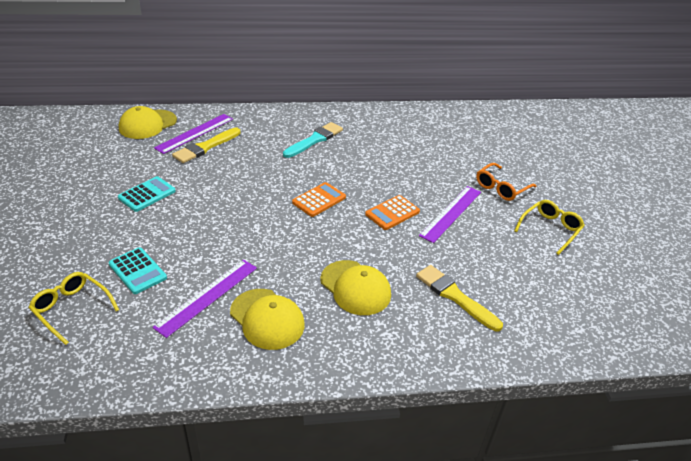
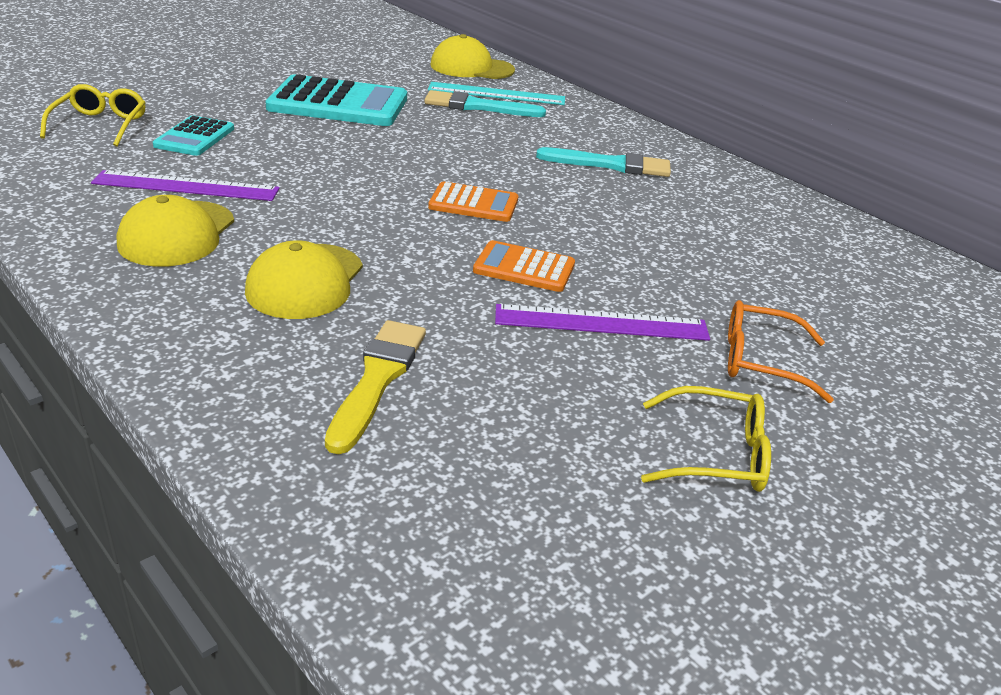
camera: 55 degrees right, 5 degrees down
turquoise calculator [118,176,176,212] -> turquoise calculator [266,74,407,126], size x1.83
purple ruler [154,114,233,154] -> turquoise ruler [428,82,565,105]
yellow brush [172,127,241,163] -> turquoise brush [424,90,546,117]

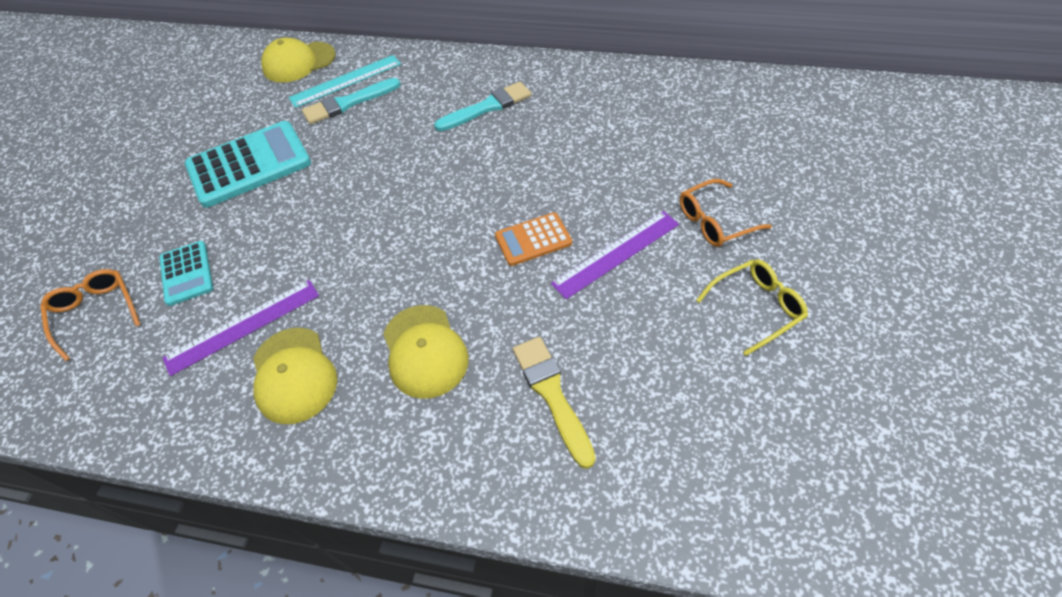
camera: 30 degrees left, 20 degrees up
yellow glasses [40,84,146,146] -> orange glasses [40,269,140,361]
orange calculator [428,182,518,222] -> none

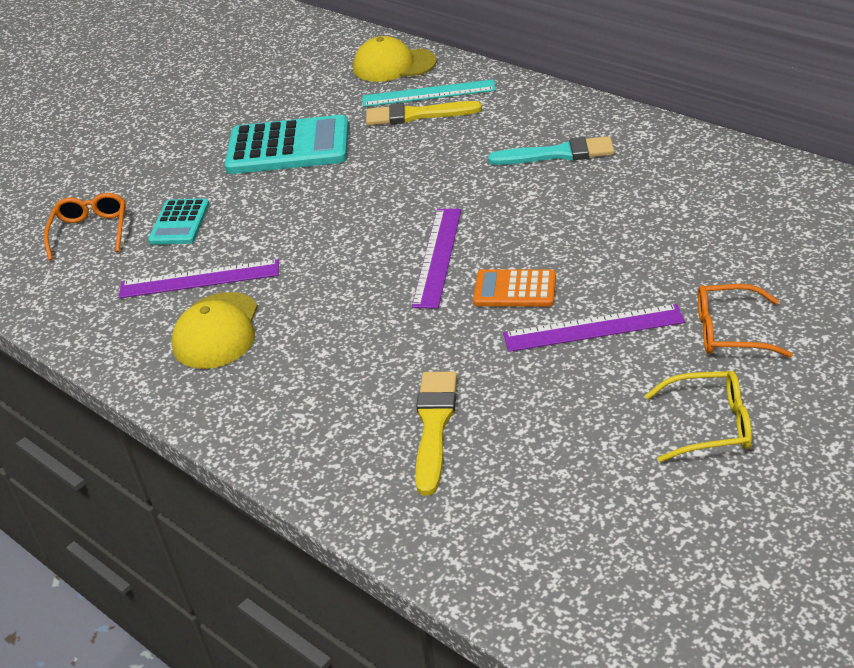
camera: 30 degrees right, 15 degrees down
turquoise brush [302,78,401,124] -> yellow brush [366,101,482,126]
yellow cap [383,305,469,399] -> none
none -> purple ruler [412,209,461,309]

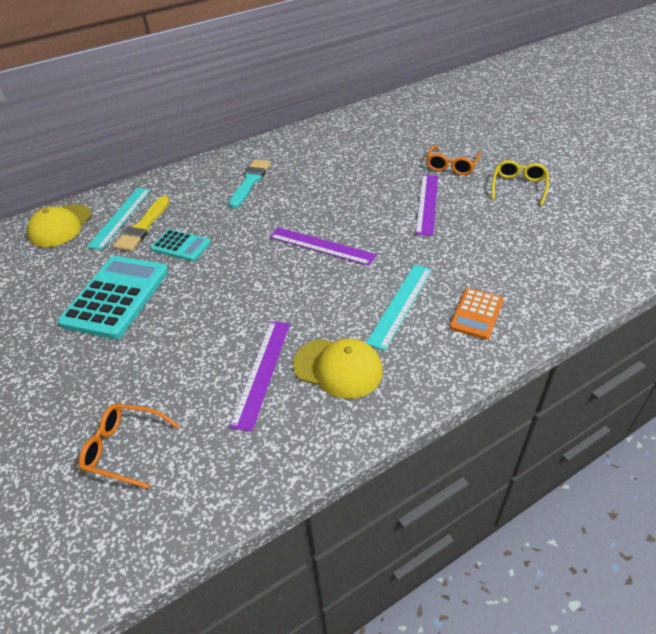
camera: 75 degrees left, 5 degrees up
turquoise calculator [148,199,209,245] -> turquoise calculator moved to [151,229,211,261]
yellow brush [415,371,457,495] -> none
orange calculator [473,270,556,307] -> orange calculator moved to [450,288,503,340]
none -> turquoise ruler [366,264,432,351]

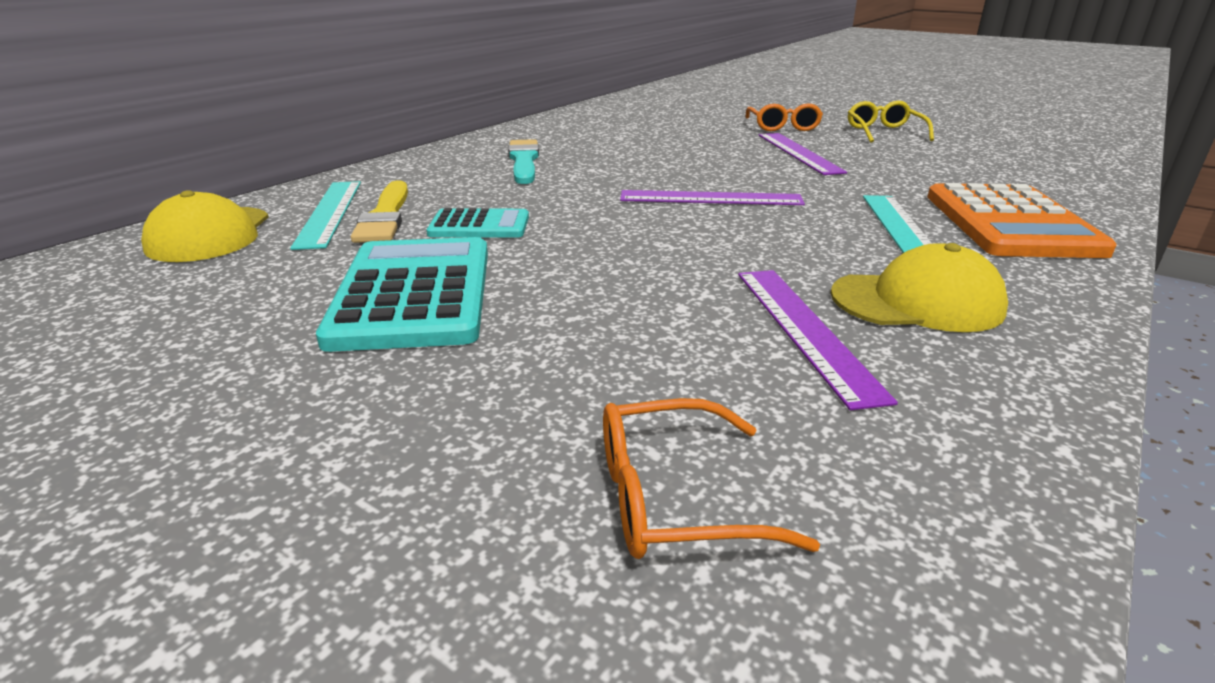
camera: 25 degrees left, 15 degrees down
orange calculator [450,288,503,340] -> orange calculator [927,183,1117,258], size x1.83

